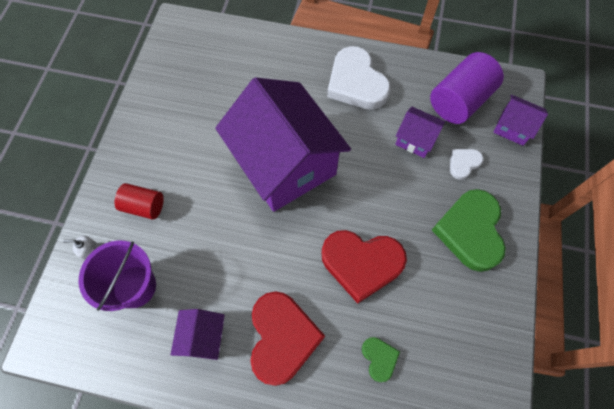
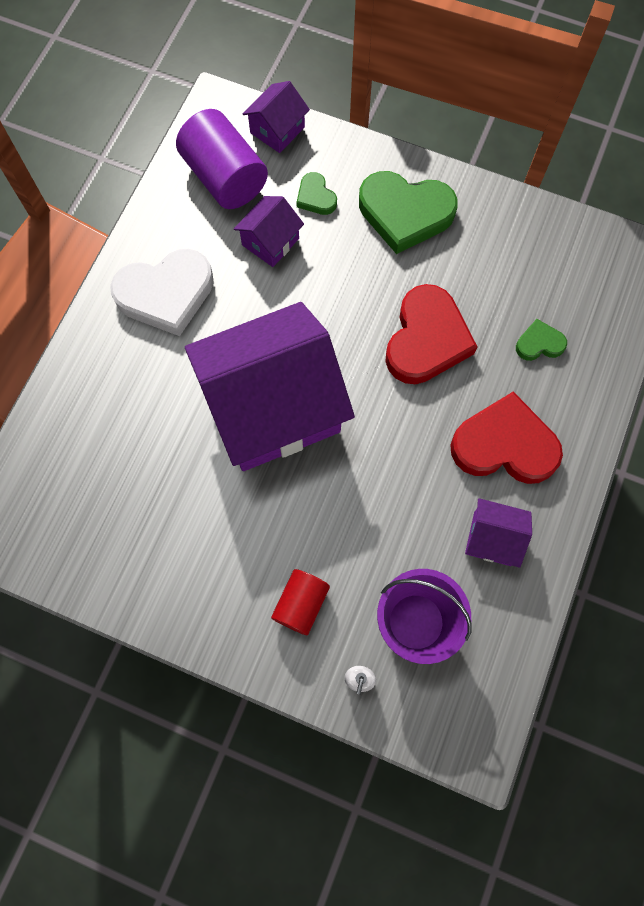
camera: 80 degrees left, 5 degrees up
white heart [450,149,484,180] -> green heart [296,172,337,215]

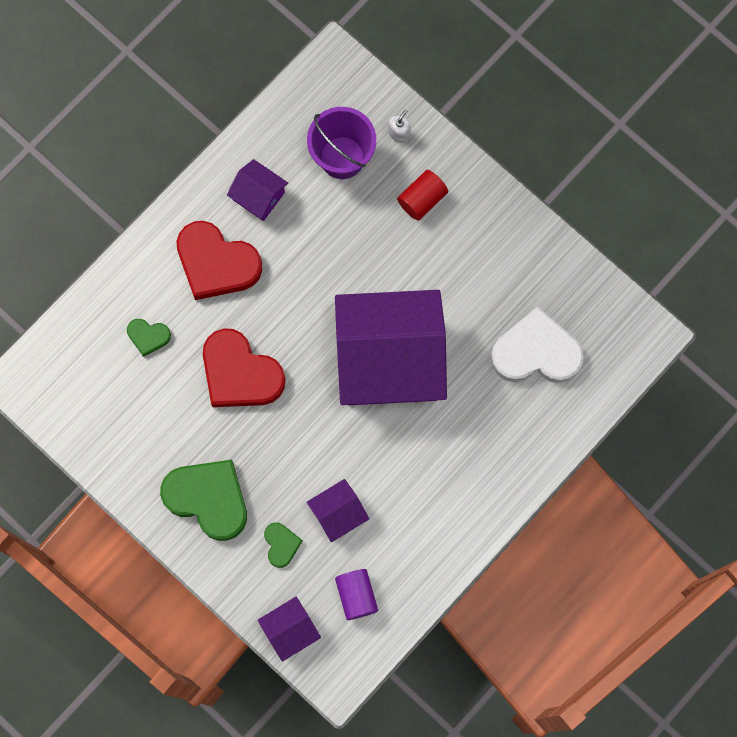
camera: 160 degrees left, 5 degrees up
white heart [110,249,214,336] -> white heart moved to [491,306,584,383]
purple cylinder [176,109,268,209] -> purple cylinder [335,569,378,620], size x0.59
red heart [385,284,477,384] -> red heart turned 90 degrees counterclockwise [203,328,286,407]

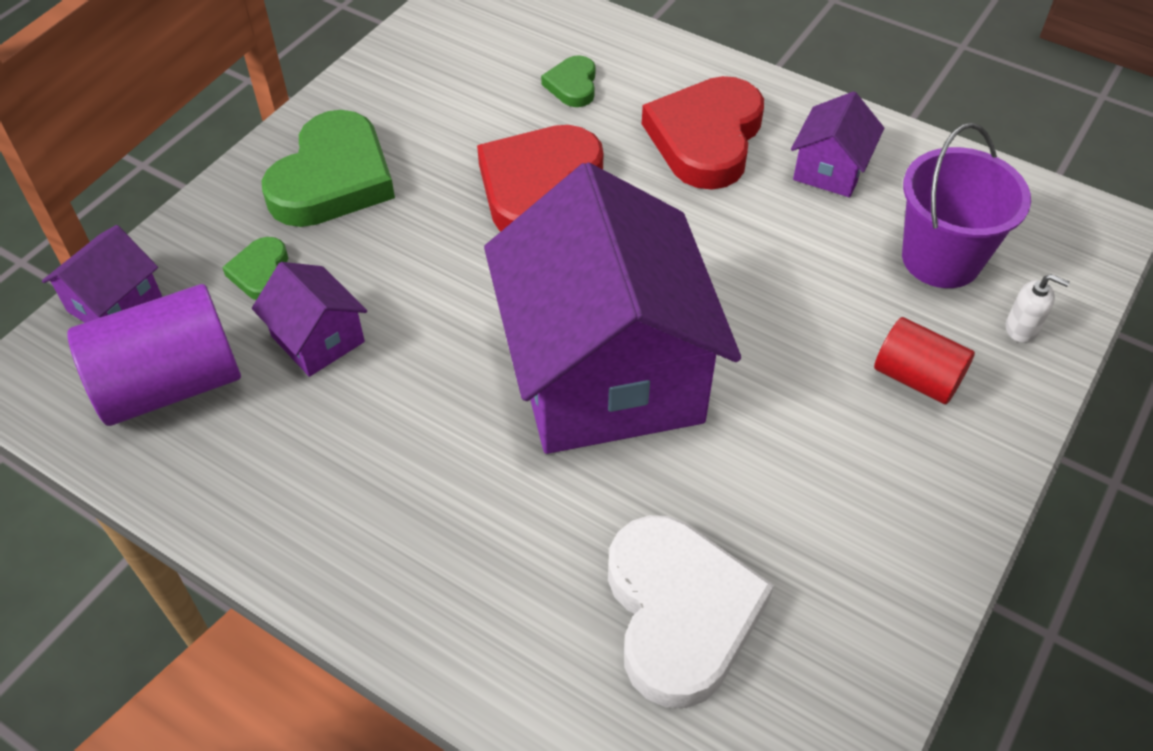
camera: 80 degrees right, 25 degrees down
purple house [258,597,321,662] -> purple house turned 75 degrees clockwise [42,225,162,323]
green heart [264,522,303,568] -> green heart turned 105 degrees clockwise [222,237,288,300]
purple cylinder [335,569,378,620] -> purple cylinder [67,284,241,426], size x1.70

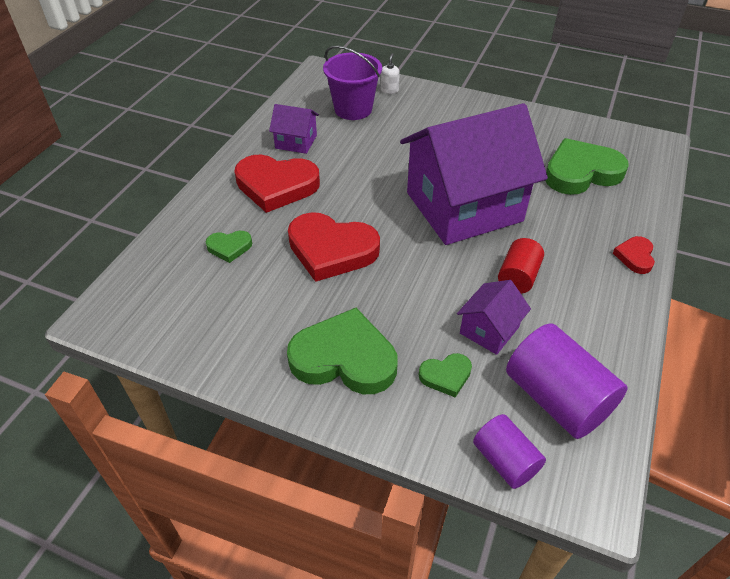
camera: 100 degrees left, 5 degrees down
purple house [42,225,162,323] -> purple cylinder [473,414,546,489]
white heart [608,515,774,708] -> green heart [545,138,629,195]
red cylinder [874,317,975,404] -> red cylinder moved to [498,238,544,294]
none -> red heart [613,236,655,274]

